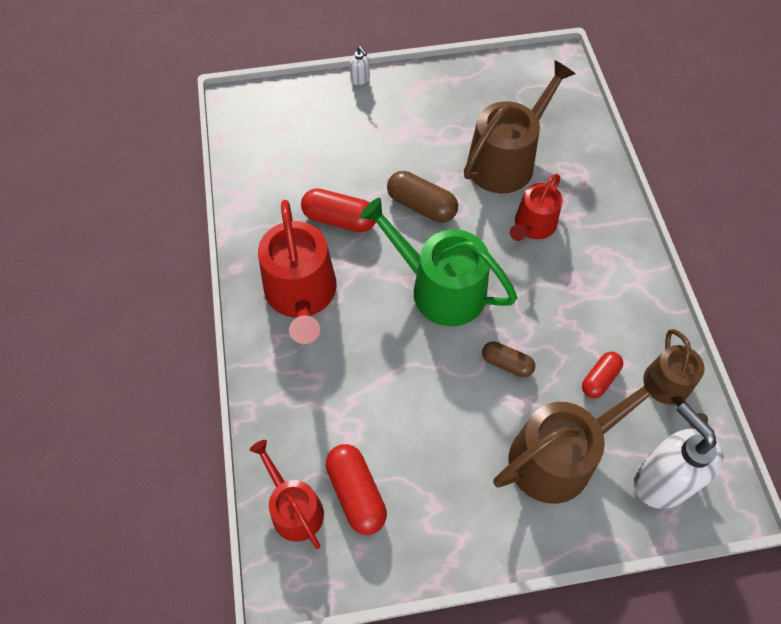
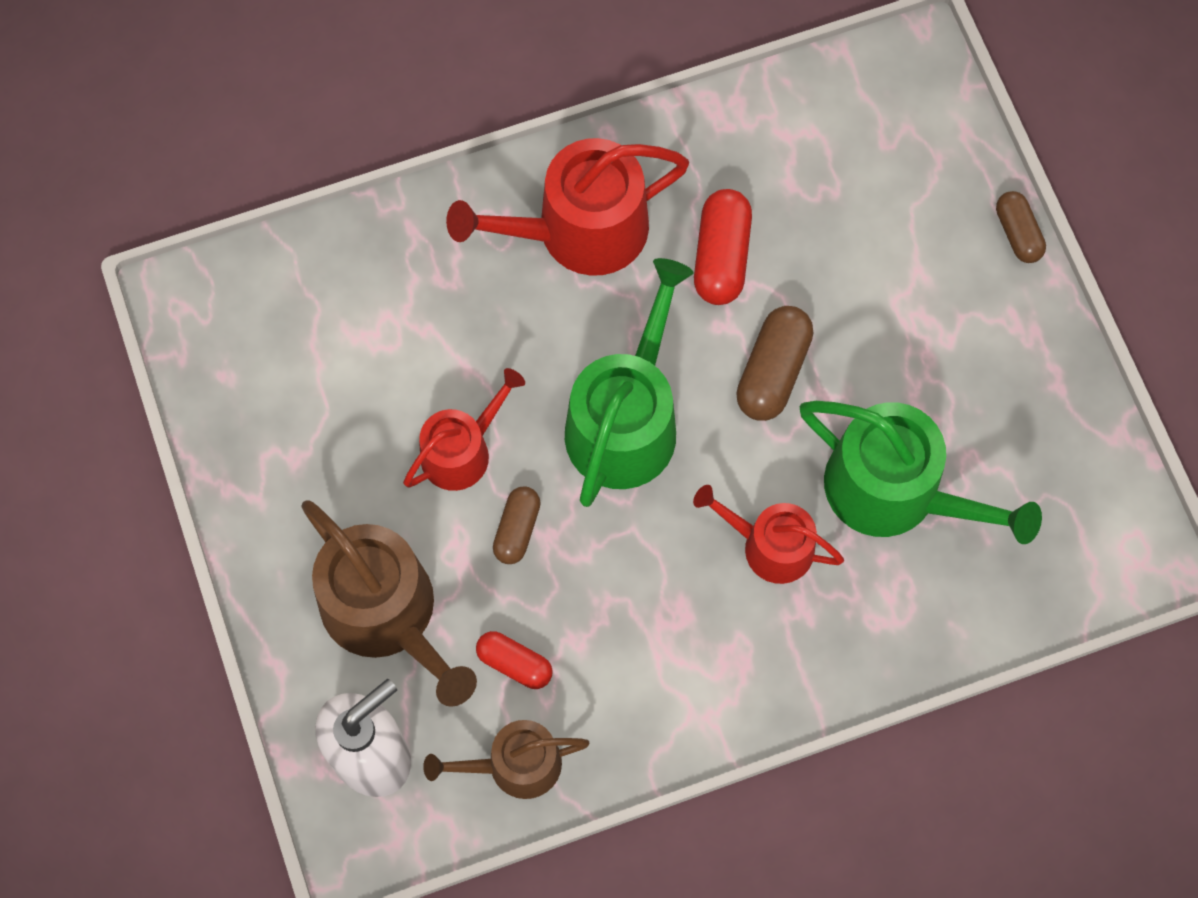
camera: 80 degrees right, 10 degrees up
red watering can [250,440,324,549] -> red watering can moved to [403,368,525,491]
red capsule [326,444,387,535] -> none
white soap dispenser [350,46,370,85] -> brown capsule [996,191,1046,263]
brown watering can [464,60,575,193] -> green watering can [800,401,1042,544]

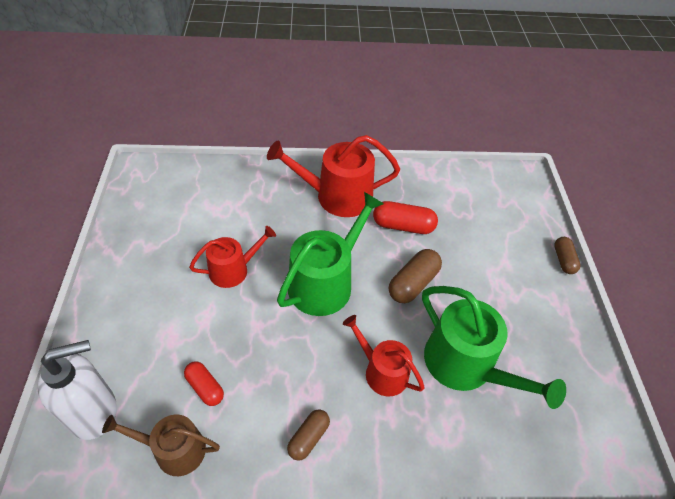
camera: 15 degrees right, 20 degrees down
brown watering can [301,500,477,707] -> none
brown capsule [493,486,541,564] -> brown capsule moved to [287,409,330,461]
red capsule [694,189,752,305] -> red capsule turned 75 degrees clockwise [373,201,438,234]

